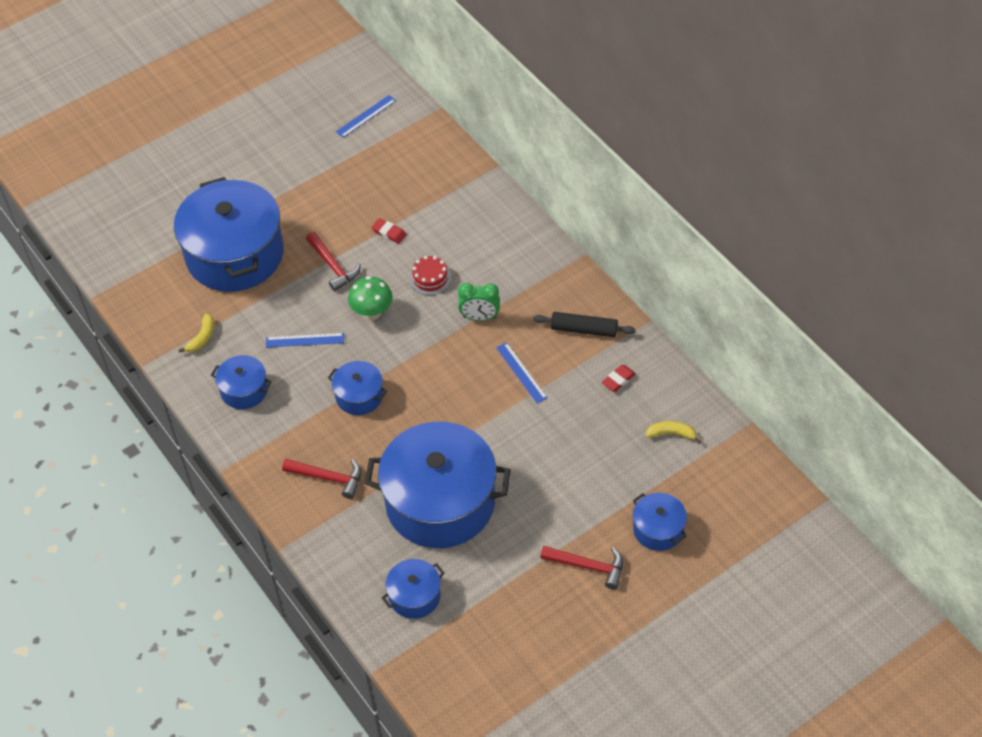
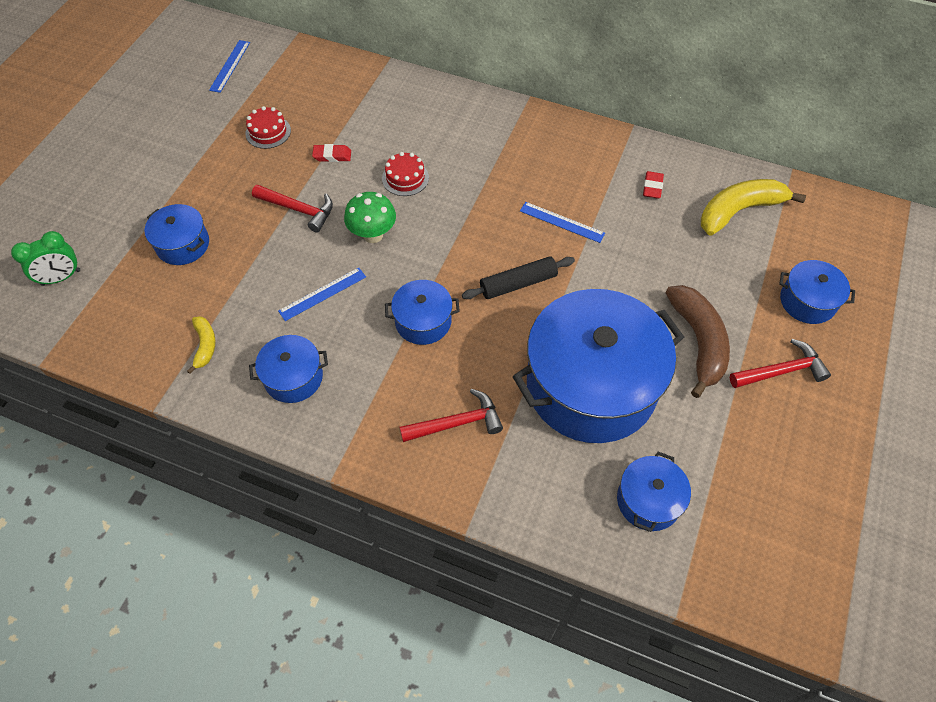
camera: 35 degrees left, 5 degrees up
blue pot [174,177,284,292] -> blue pot [145,204,209,265], size x0.45
green clock [458,283,500,321] -> green clock moved to [11,231,80,286]
black rolling pin [533,312,636,337] -> black rolling pin moved to [462,256,575,299]
yellow banana [646,421,701,443] -> yellow banana [701,179,806,236], size x1.95
none -> red cake [245,106,291,149]
none -> brown banana [665,285,730,398]

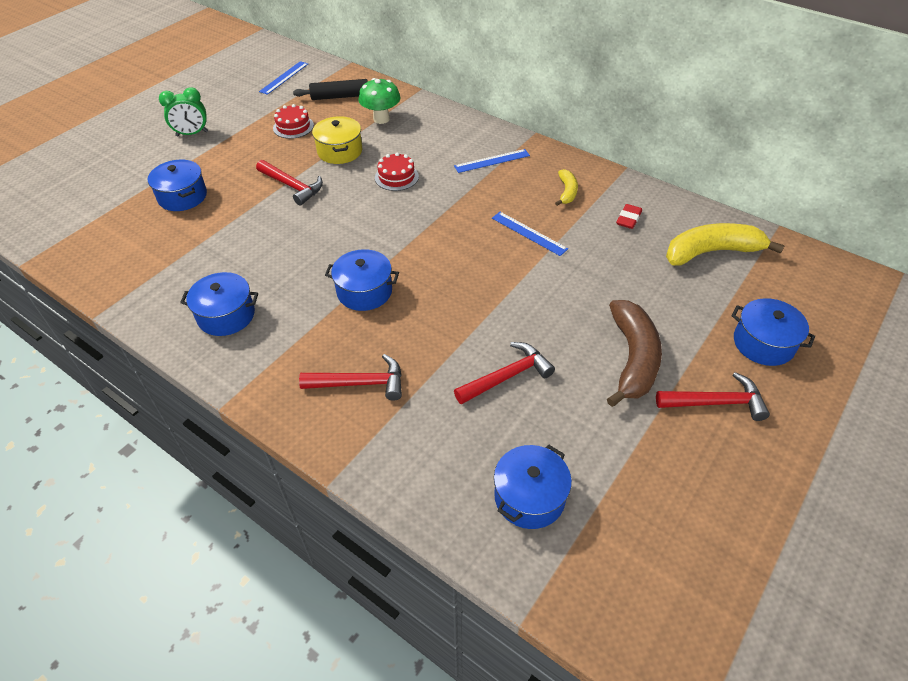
camera: 15 degrees right, 10 degrees down
green clock [11,231,80,286] -> green clock moved to [159,87,208,136]
yellow banana [187,316,216,374] -> yellow banana moved to [555,169,578,206]
blue ruler [278,267,366,321] -> blue ruler moved to [454,149,530,173]
red eraser [312,144,351,162] -> yellow pot [312,116,362,164]
green mushroom [344,192,396,243] -> green mushroom moved to [359,78,400,124]
black rolling pin [462,256,575,299] -> black rolling pin moved to [293,79,368,100]
blue pot [513,289,684,443] -> red hammer [454,342,555,404]

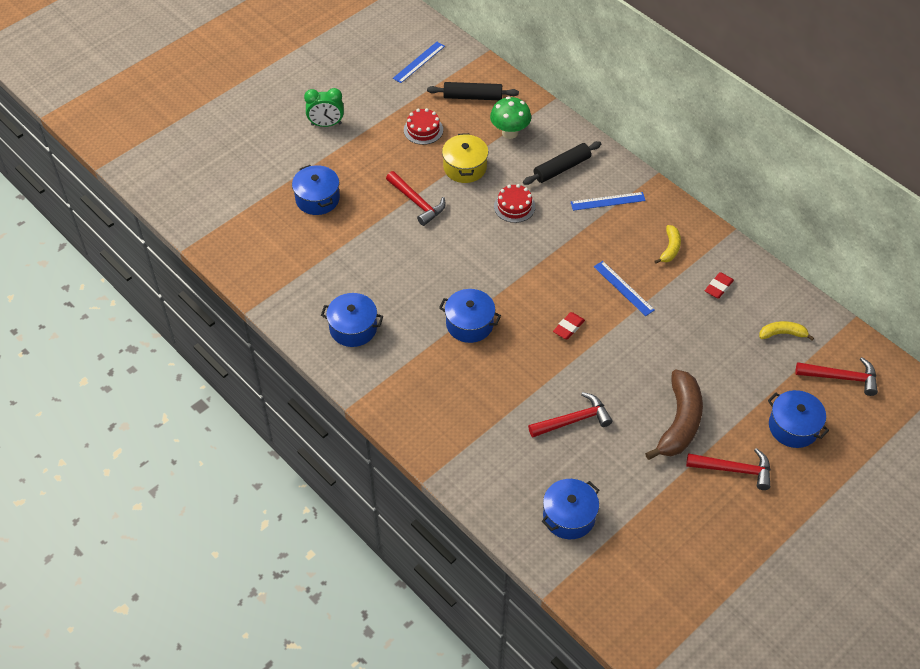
camera: 10 degrees right, 5 degrees up
red hammer [299,354,402,401] -> red hammer moved to [795,357,878,396]
yellow banana [666,223,785,266] -> yellow banana [759,321,814,340], size x0.51
none -> black rolling pin [523,141,601,185]
none -> red eraser [553,312,585,339]

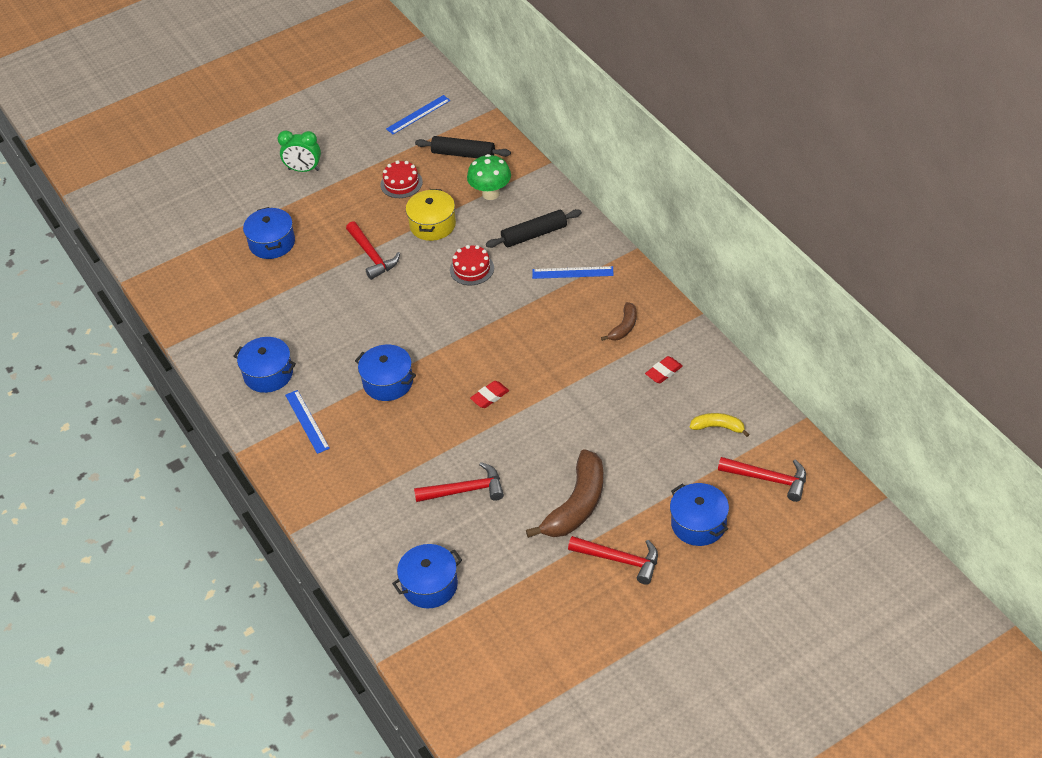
camera: 15 degrees right, 5 degrees down
blue ruler [594,261,655,316] -> blue ruler moved to [285,390,330,454]
yellow banana [655,225,681,264] -> brown banana [601,302,637,341]

